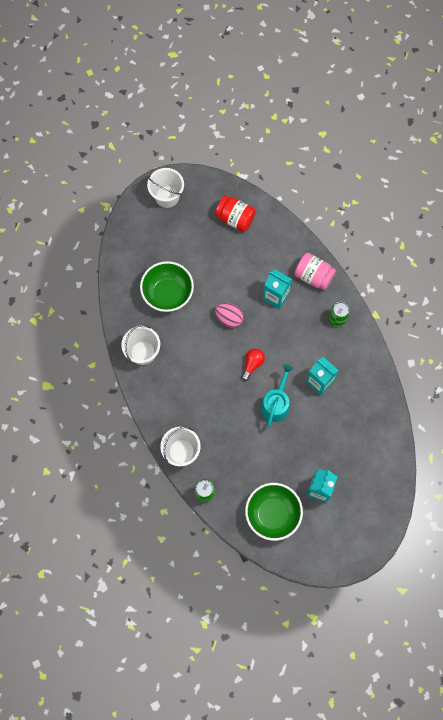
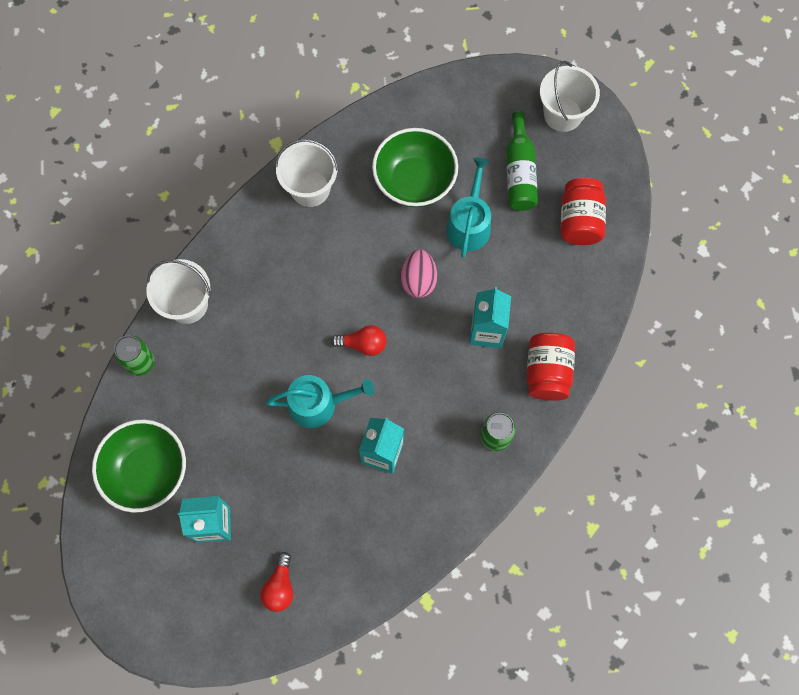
camera: 65 degrees right, 0 degrees up
pink jar [294,253,336,290] -> red jar [527,333,575,401]
none -> red light bulb [260,552,293,612]
none -> turquoise watering can [446,158,491,258]
none -> green bottle [506,111,538,211]

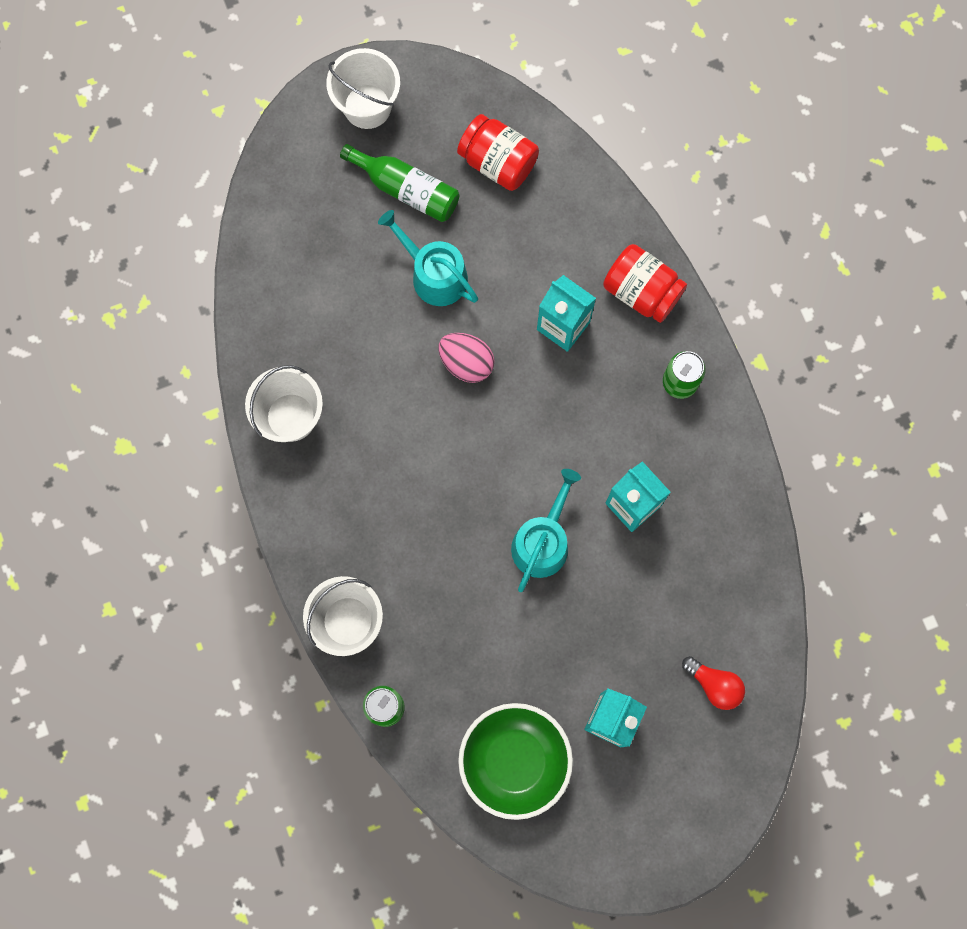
camera: 60 degrees left, 5 degrees up
red light bulb [331,325,387,356] -> none
green bowl [372,128,458,207] -> none

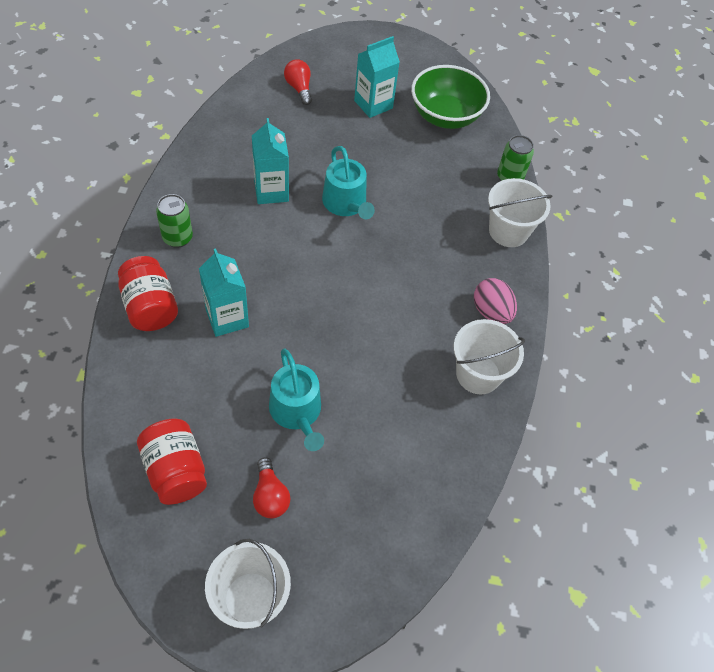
camera: 155 degrees left, 20 degrees down
green bottle [340,144,459,222] -> red light bulb [253,457,291,518]
pink egg [438,333,494,383] -> pink egg moved to [474,278,517,324]
turquoise watering can [511,469,581,592] -> turquoise watering can turned 75 degrees counterclockwise [322,146,375,219]

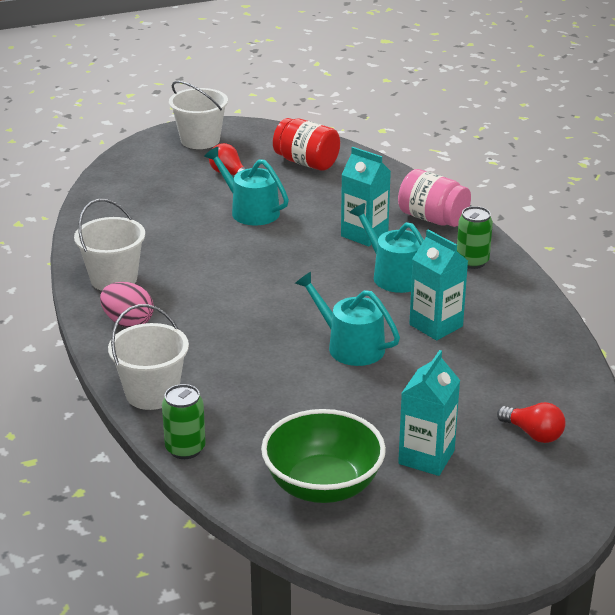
camera: 155 degrees right, 25 degrees down
red jar [118,256,178,331] -> pink jar [398,169,471,227]
none -> turquoise watering can [349,203,424,293]

